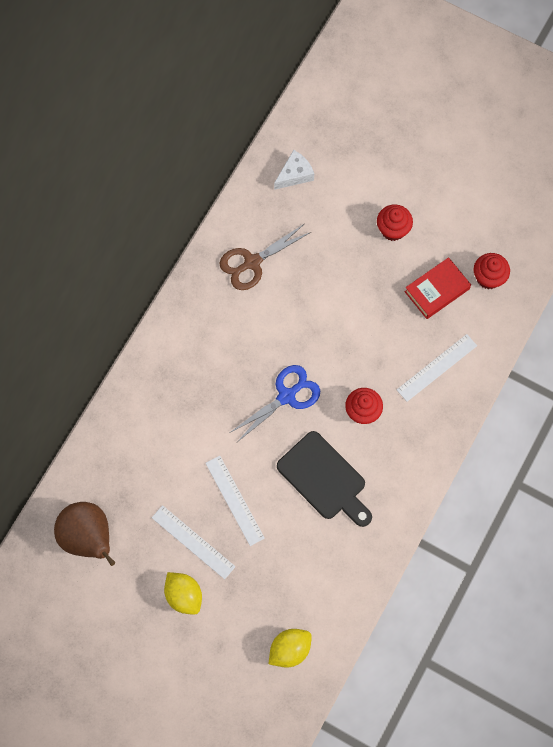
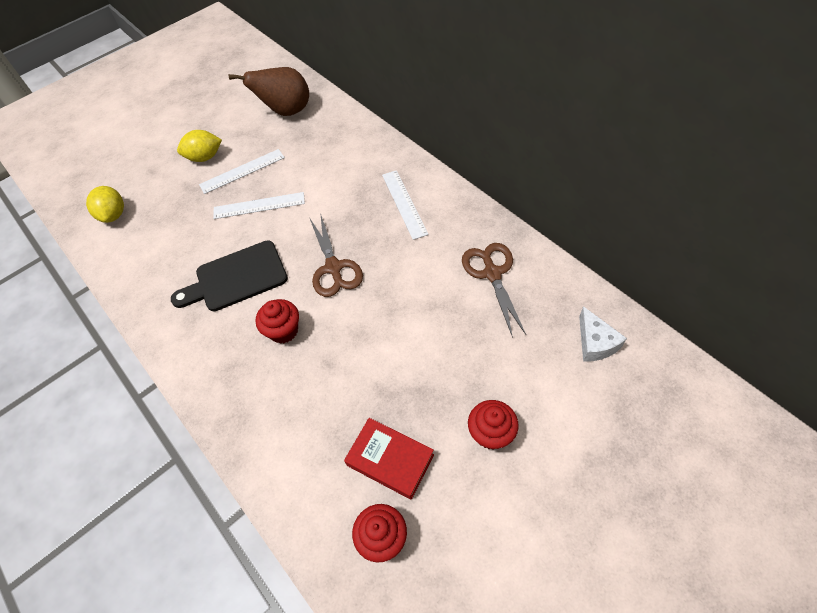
camera: 115 degrees right, 15 degrees down
blue scissors [230,365,320,442] -> brown scissors [309,213,363,297]
white ruler [397,334,477,402] -> white ruler moved to [382,170,429,240]
red book [405,257,471,319] -> red book turned 45 degrees counterclockwise [344,418,434,500]

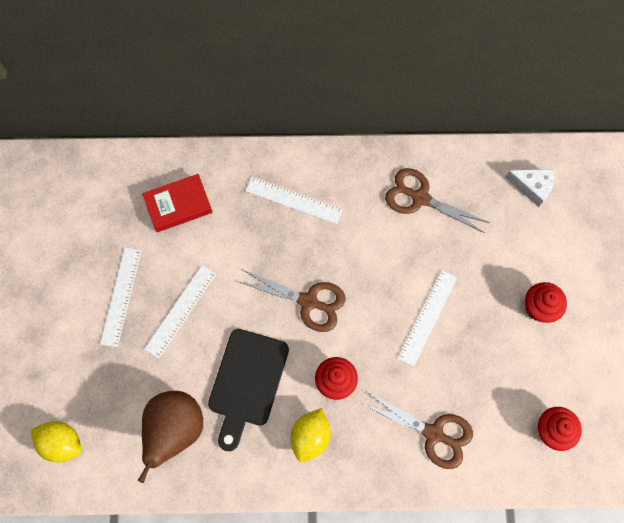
camera: 55 degrees left, 15 degrees up
yellow lemon [177,130,222,162] -> yellow lemon moved to [291,408,331,462]
brown pear [228,67,309,116] -> brown pear moved to [138,391,203,483]
red book [344,418,434,500] -> red book moved to [142,174,213,232]
none -> brown scissors [361,391,473,469]
none -> white ruler [398,270,457,367]

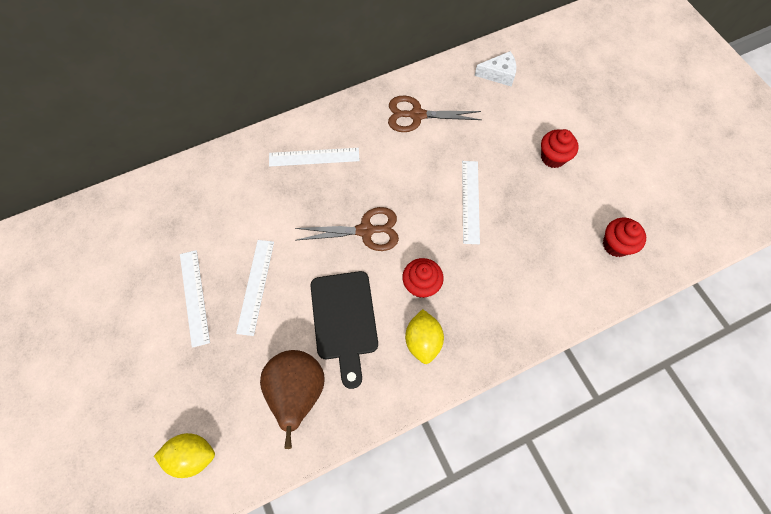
camera: 25 degrees left, 5 degrees down
red book [142,174,213,232] -> none
brown scissors [361,391,473,469] -> none

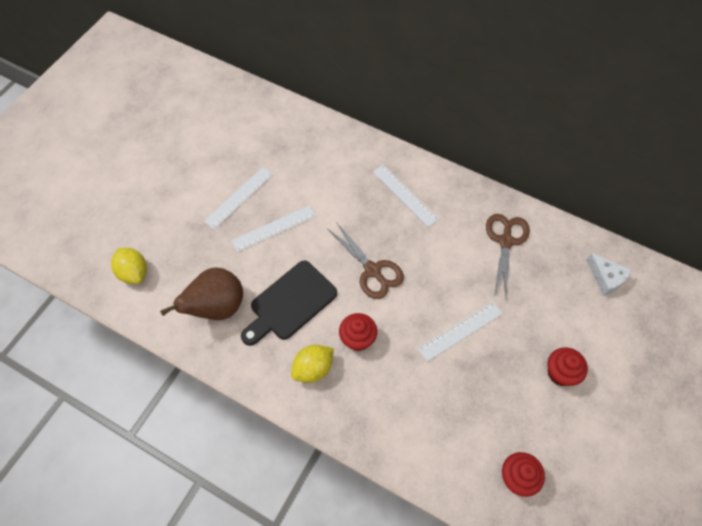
camera: 55 degrees right, 5 degrees down
brown scissors [388,96,482,132] -> brown scissors turned 45 degrees clockwise [486,214,530,297]

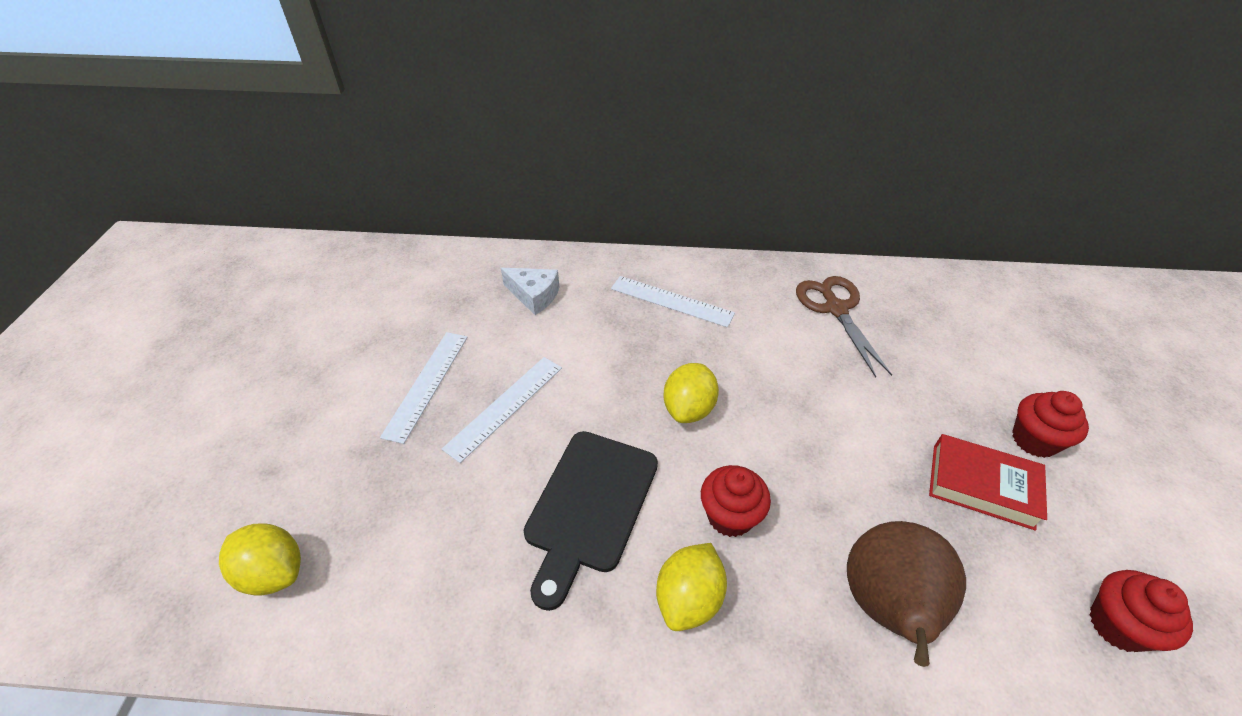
camera: 25 degrees left, 15 degrees down
brown pear [160,267,243,320] -> brown pear moved to [847,521,966,667]
brown scissors [328,222,404,299] -> yellow lemon [664,363,719,423]
white ruler [418,302,503,361] -> none
white cheese [586,253,632,296] -> white cheese moved to [501,268,559,315]
none -> red book [929,434,1047,531]

